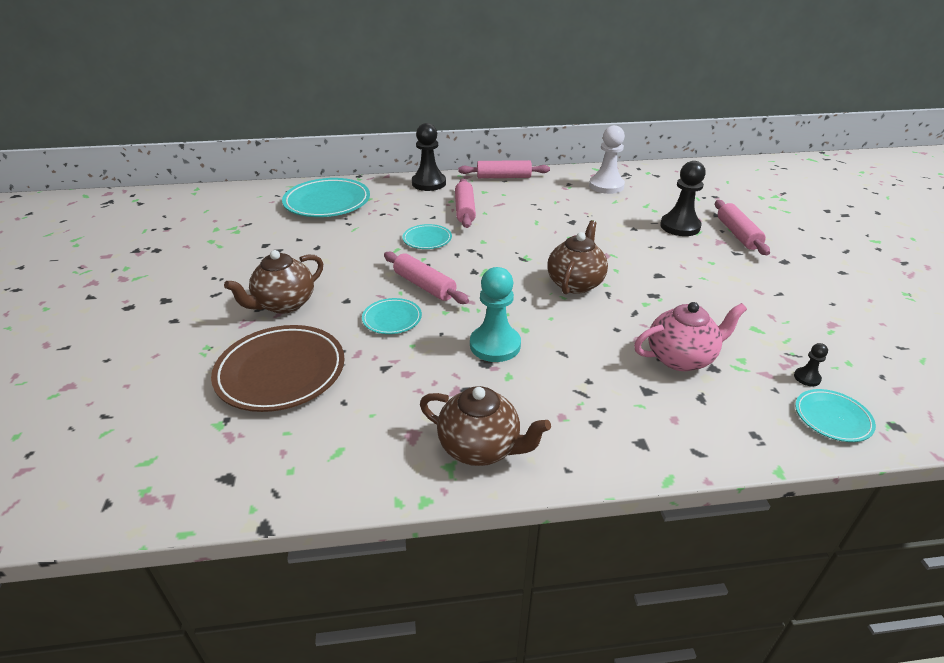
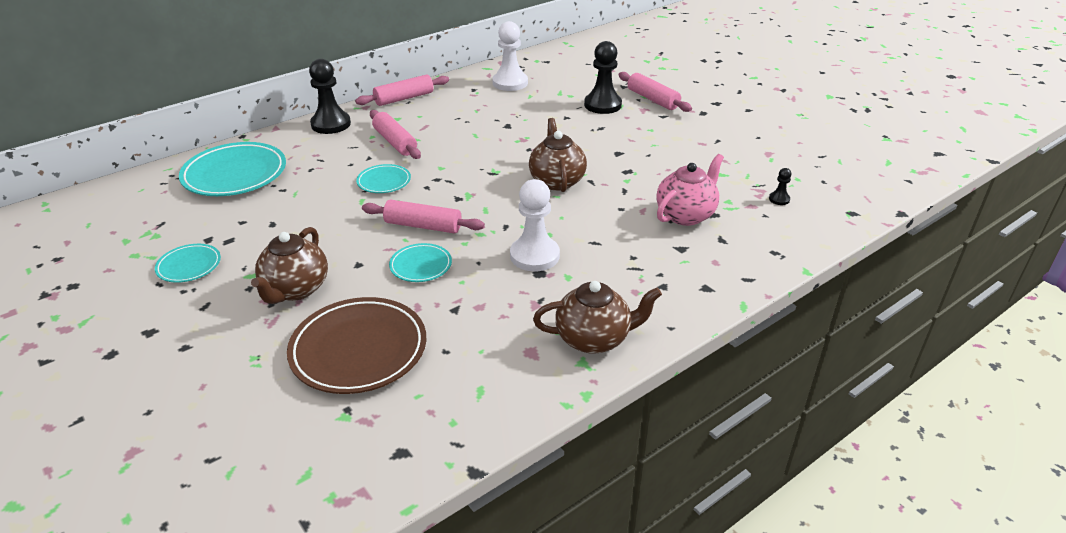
camera: 30 degrees left, 0 degrees up
turquoise pawn [470,267,521,362] -> white pawn [510,179,560,271]
turquoise plate [795,389,876,442] -> turquoise plate moved to [155,244,221,283]

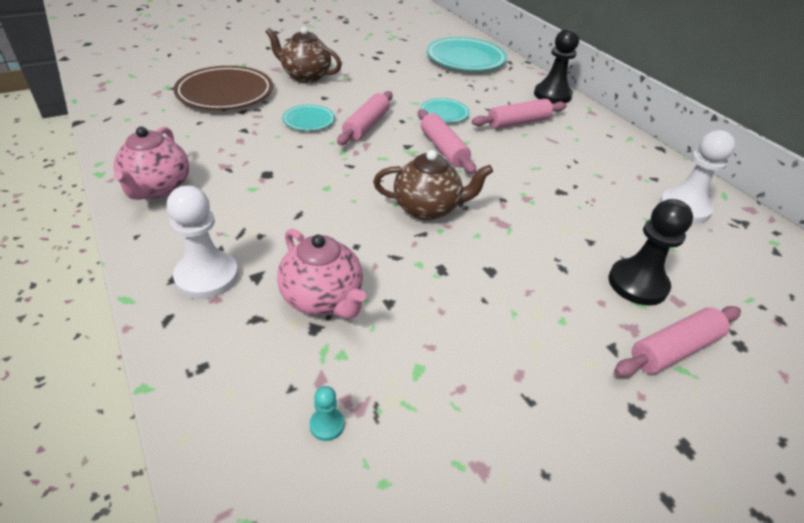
camera: 95 degrees right, 5 degrees up
turquoise plate [155,244,221,283] -> none
pink rolling pin [355,75,449,106] -> pink rolling pin moved to [418,109,476,174]
white pawn [510,179,560,271] -> white pawn moved to [167,186,239,299]
brown teapot [533,281,662,354] -> pink teapot [114,127,189,200]
black pawn [769,168,791,205] -> turquoise pawn [309,386,344,441]

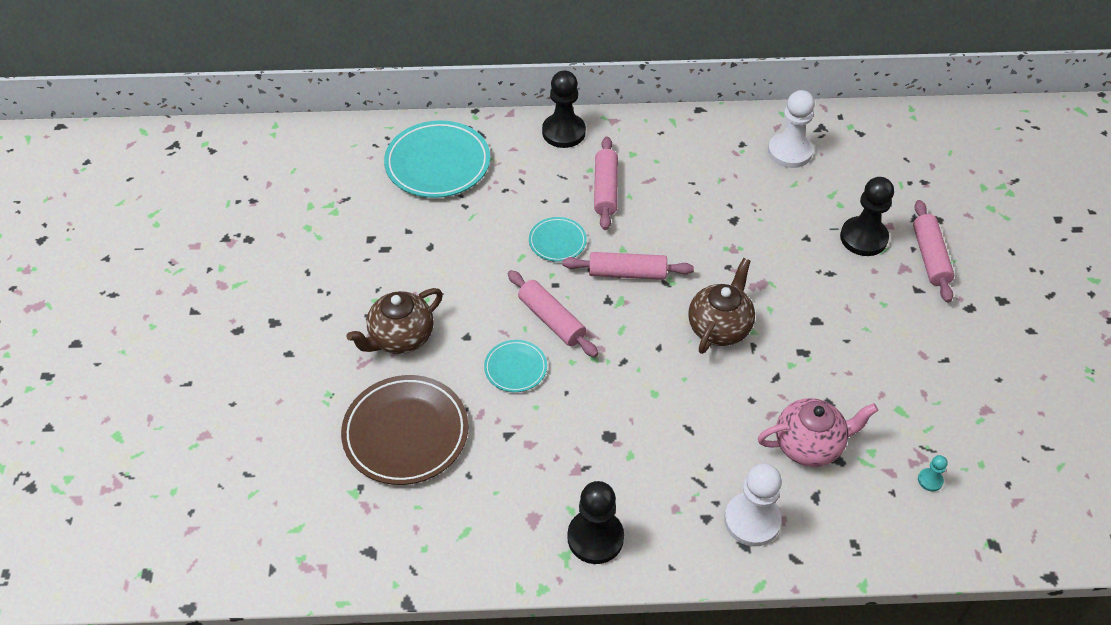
camera: 60 degrees left, 10 degrees up
pink teapot [114,127,189,200] -> black pawn [567,481,624,564]

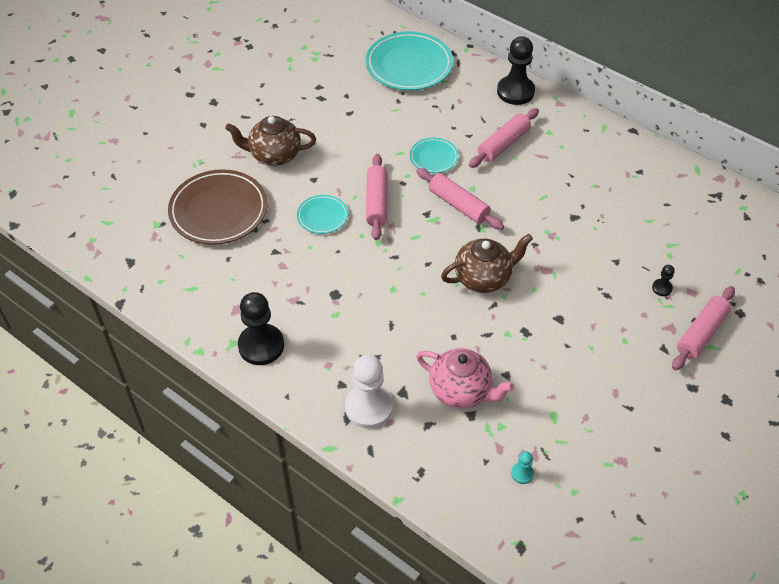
camera: 40 degrees right, 0 degrees up
white pawn [768,90,815,168] -> none
black pawn [840,177,894,256] -> black pawn [652,265,675,296], size x0.45

